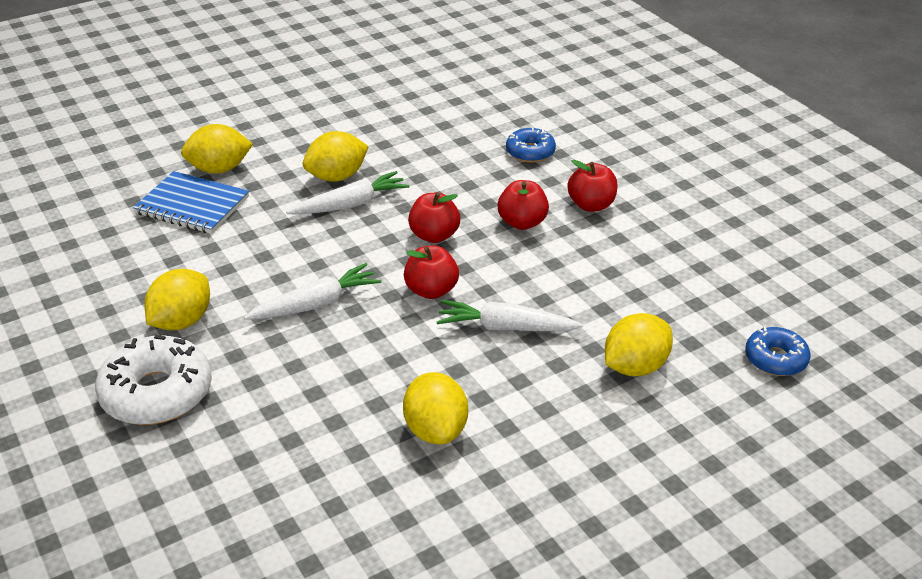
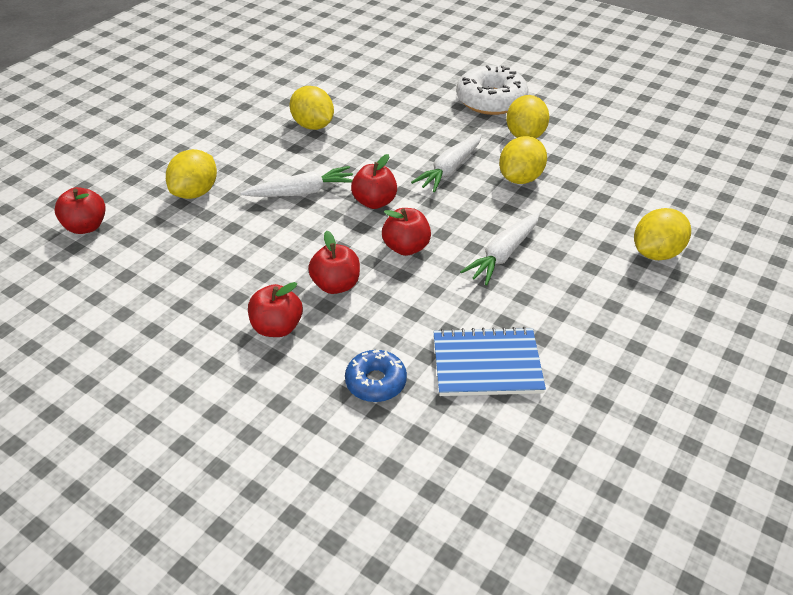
camera: 155 degrees right, 5 degrees up
blue notebook [133,171,249,234] -> blue notebook moved to [433,327,546,396]
yellow lemon [303,131,369,182] -> yellow lemon moved to [499,136,547,184]
blue donut [745,326,810,376] -> red apple [55,187,106,234]

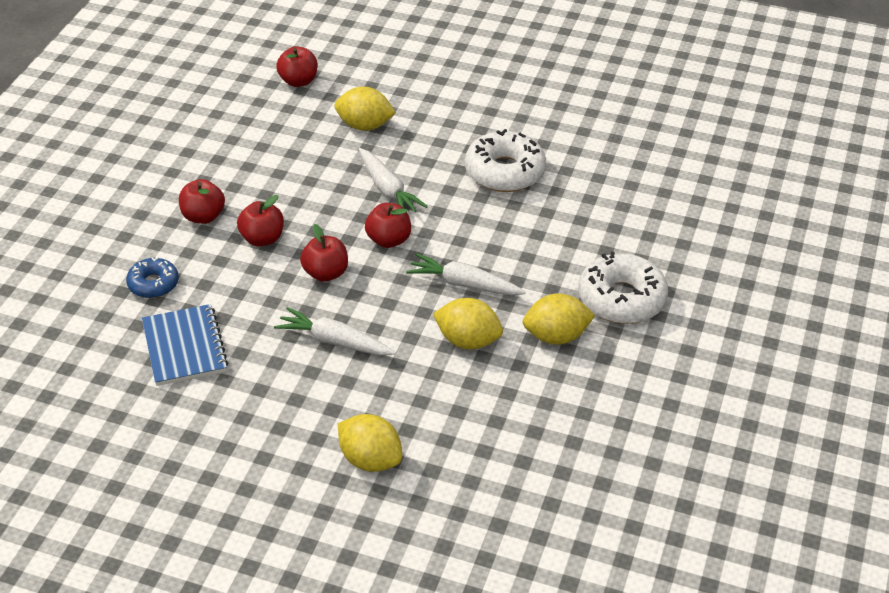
camera: 75 degrees right, 0 degrees up
yellow lemon [289,86,334,130] -> white donut [465,129,546,192]

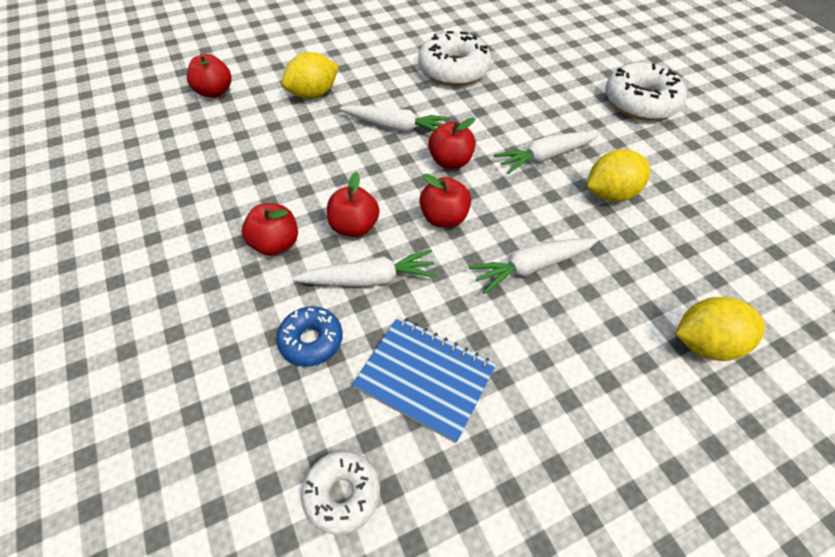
camera: 45 degrees left, 10 degrees up
yellow lemon [522,293,595,345] -> none
none -> white carrot [292,250,437,287]
none -> white donut [301,451,380,535]

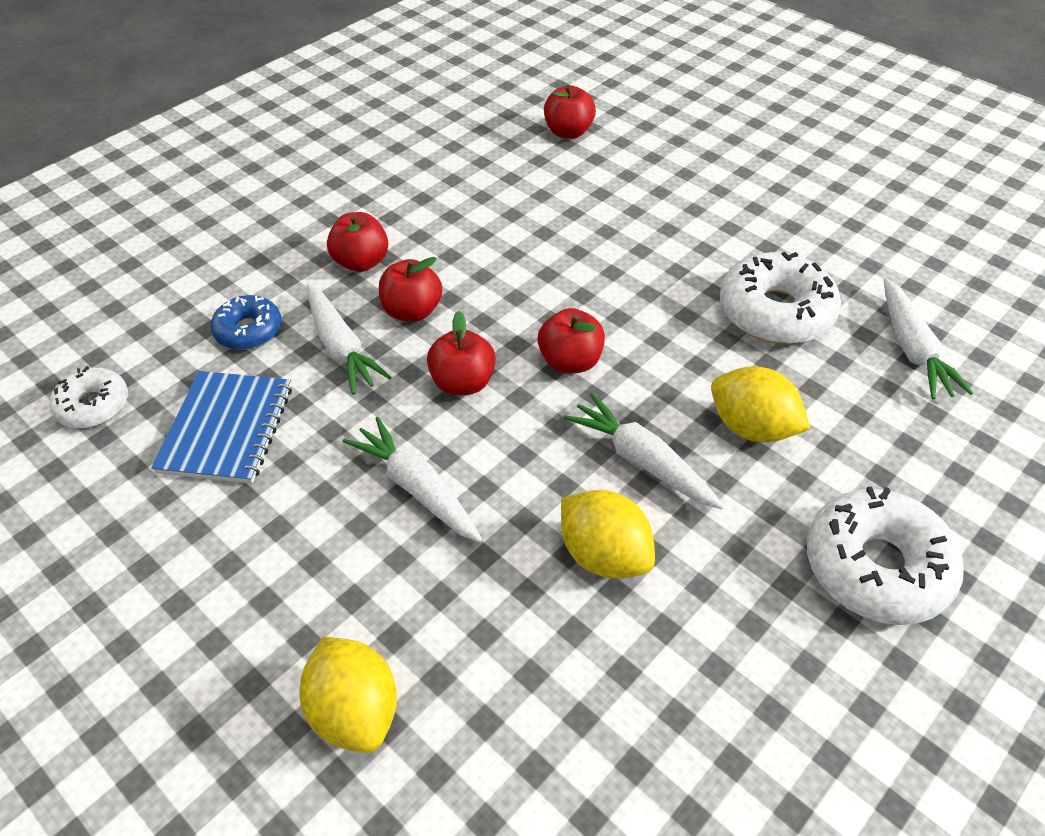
camera: 70 degrees right, 5 degrees down
yellow lemon [281,52,339,99] -> yellow lemon moved to [711,367,810,443]
white carrot [340,105,450,132] -> white carrot moved to [884,278,973,399]

